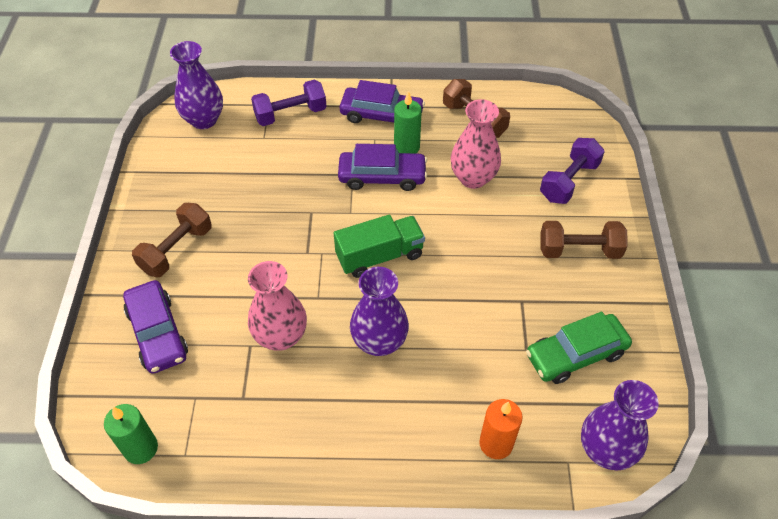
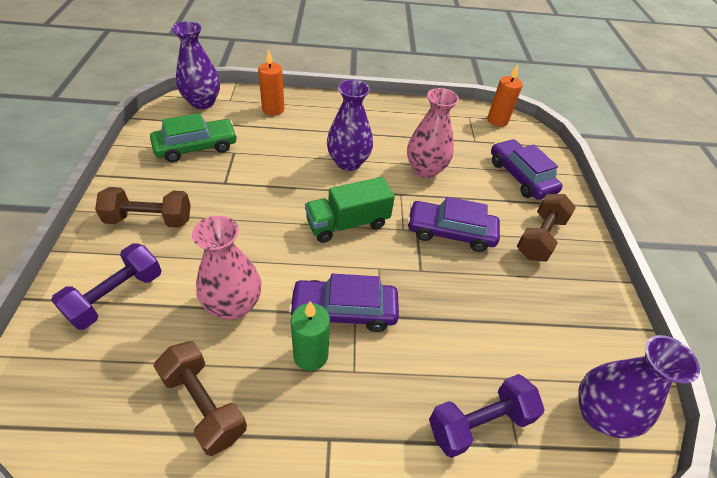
camera: 175 degrees right, 5 degrees down
green candle [104,404,158,464] -> orange candle [487,64,523,127]
purple car [340,80,425,123] -> purple car moved to [407,197,500,252]

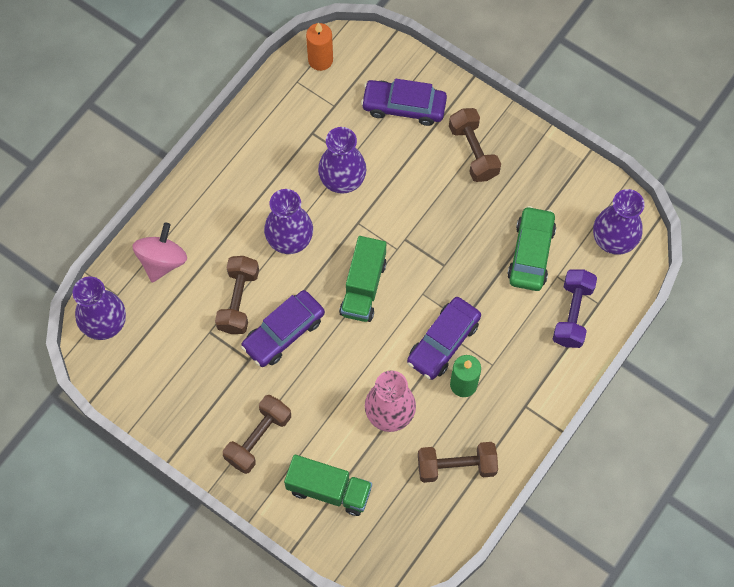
camera: 50 degrees left, 20 degrees up
purple dumbbell [51,243,162,330] -> green truck [284,455,372,516]
green car [150,113,237,162] -> green car moved to [507,206,556,291]
orange candle [258,49,284,115] -> pink spinning top [132,222,187,283]
pink vase [407,88,459,178] -> purple vase [318,127,367,194]
purple car [407,197,500,252] -> purple car moved to [241,290,325,367]
none -> brown dumbbell [215,256,259,334]

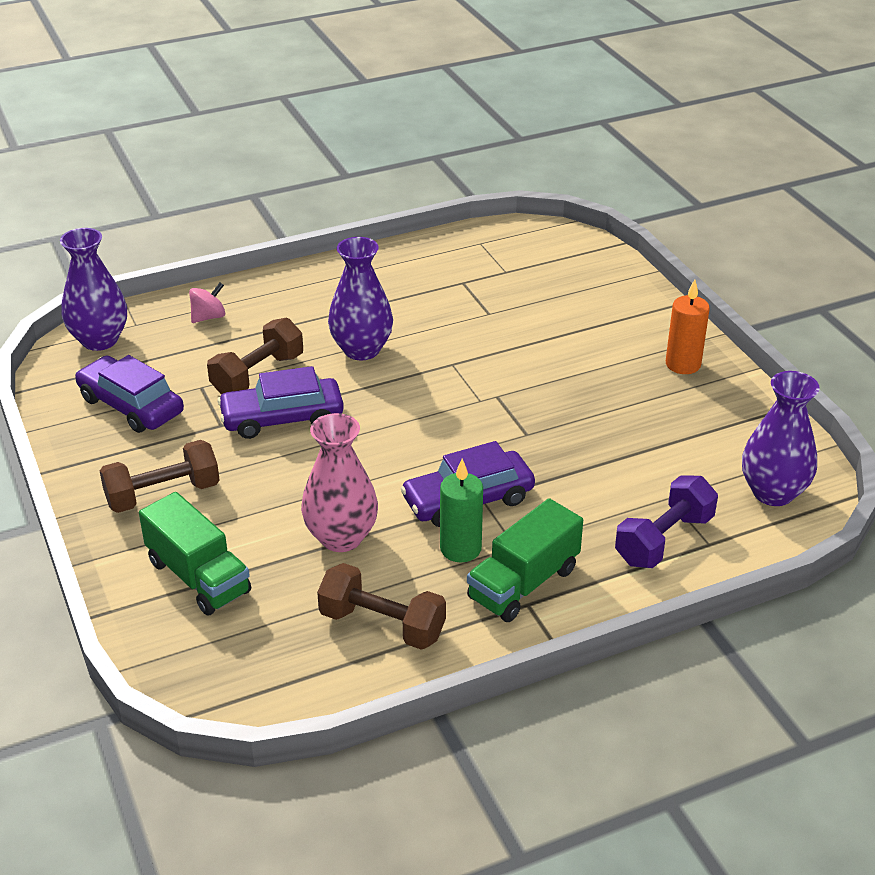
camera: 30 degrees right, 30 degrees down
pink spinning top [132,222,187,283] -> pink spinning top [189,283,225,323], size x0.61
orange candle [306,22,333,71] -> orange candle moved to [666,279,710,374]
purple vase [318,127,367,194] -> none
green truck [339,236,387,322] -> green truck moved to [467,498,583,622]
purple car [361,79,447,126] -> purple car moved to [75,355,184,433]
brown dumbbell [449,108,501,182] -> none
green car [507,206,556,291] -> none

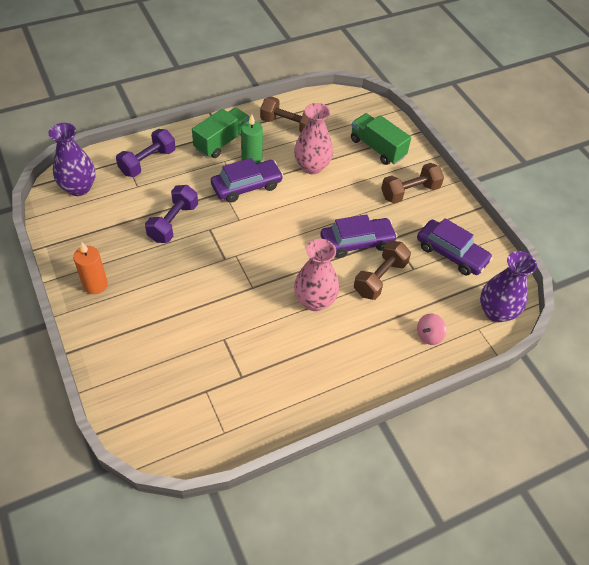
camera: 175 degrees right, 15 degrees up
purple vase [328,237,393,360] -> pink vase [294,239,339,311]
none -> purple dumbbell [145,185,198,243]

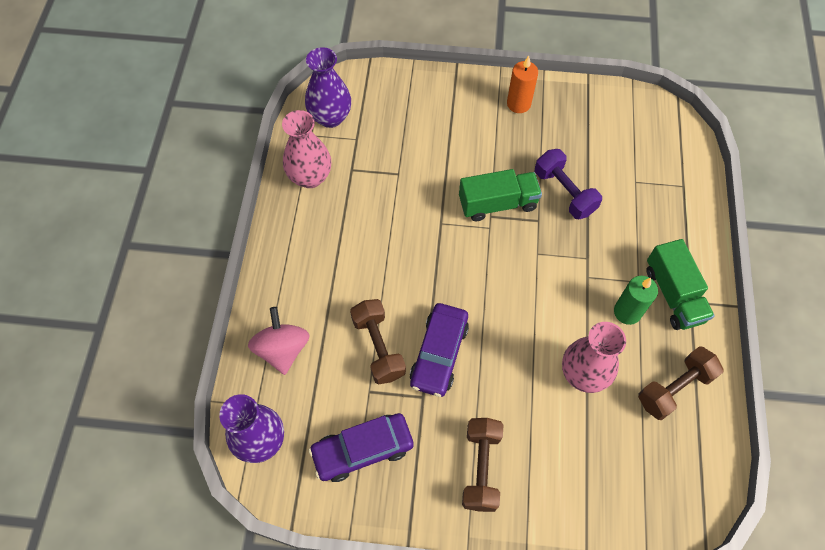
camera: 125 degrees right, 10 degrees up
purple vase [48,123,96,196] -> purple vase moved to [305,47,351,128]
purple dumbbell [116,129,176,177] -> none
purple car [211,158,283,203] -> none
pink vase [294,239,339,311] -> pink vase moved to [282,110,331,188]
green truck [351,113,411,165] -> green truck moved to [459,169,542,221]
pink spinning top [417,314,447,345] -> pink spinning top [248,307,310,375], size x1.65

